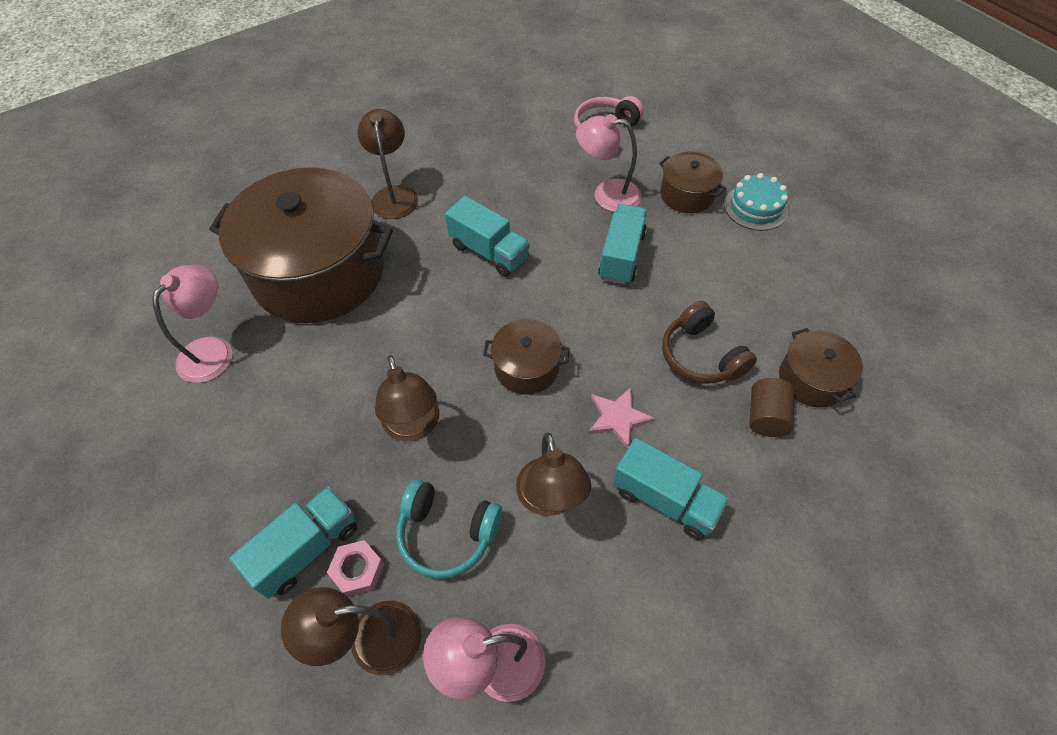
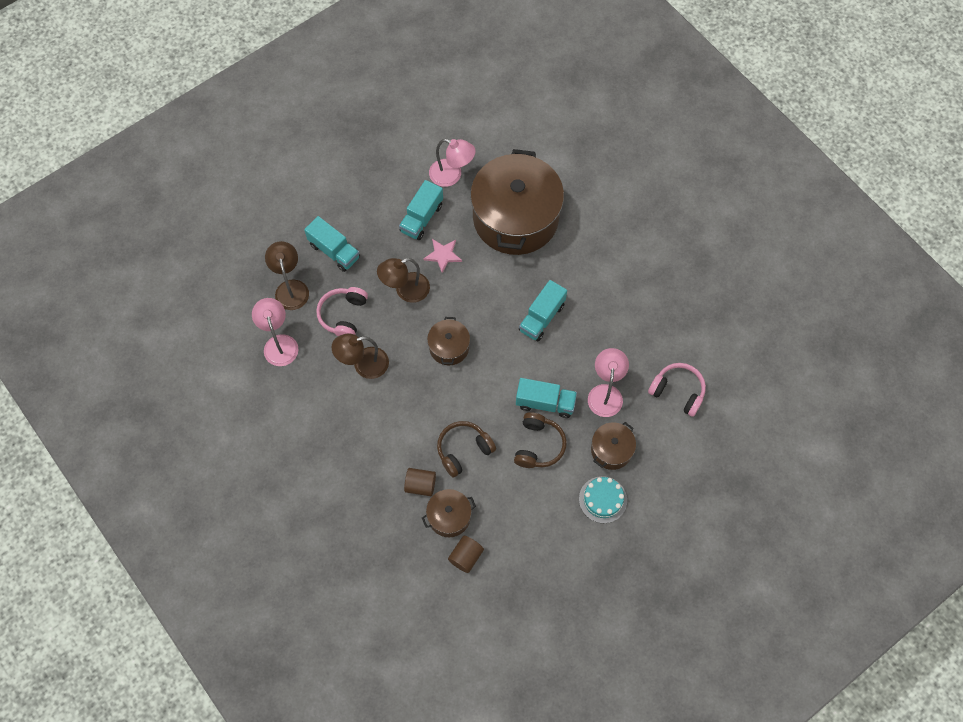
camera: 85 degrees right, 10 degrees up
pink nut [327,540,384,597] -> none
brown lamp [358,109,418,219] -> none
turquoise headphones [397,479,502,579] -> pink headphones [316,287,368,336]
pink star [588,387,655,449] -> pink star moved to [423,239,462,273]
turquoise truck [613,438,729,540] -> turquoise truck moved to [399,180,443,240]
none -> brown cylinder [448,536,484,573]
none -> brown headphones [514,412,567,468]

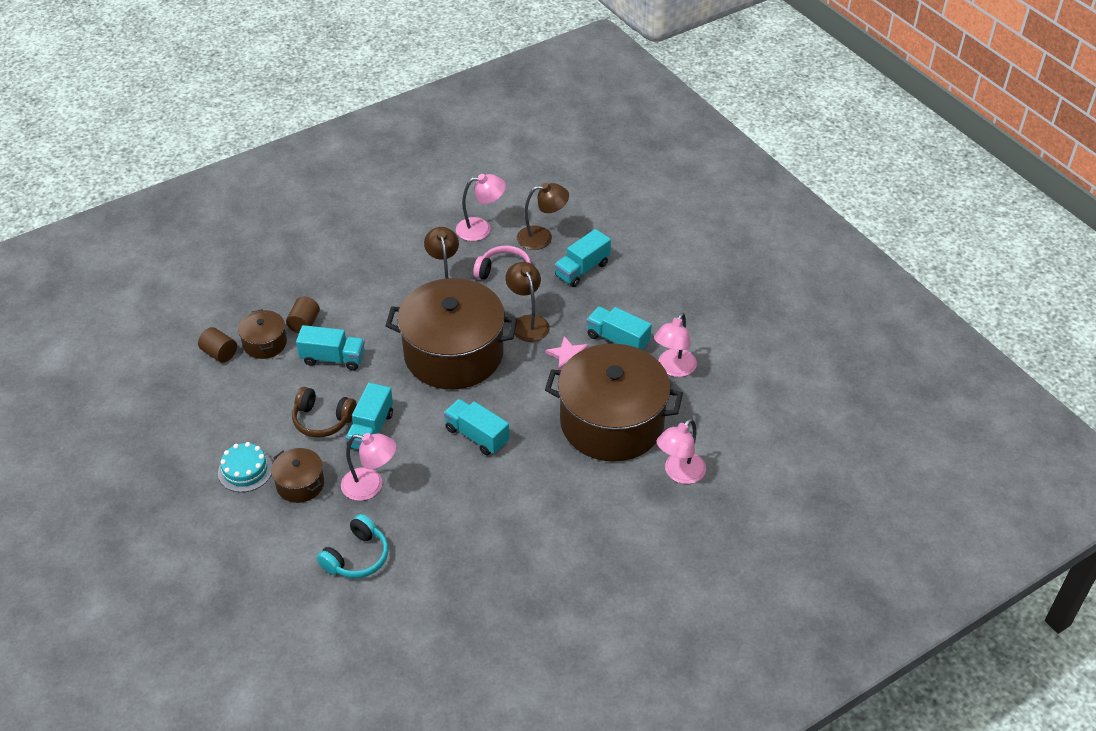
camera: 95 degrees right, 20 degrees down
brown pot [427,317,470,365] -> brown pot [385,278,517,389], size x2.25
brown headphones [437,421,496,477] -> turquoise truck [296,325,365,371]
pink headphones [648,363,706,417] -> turquoise headphones [317,514,388,578]
none -> pink lamp [657,418,706,484]

